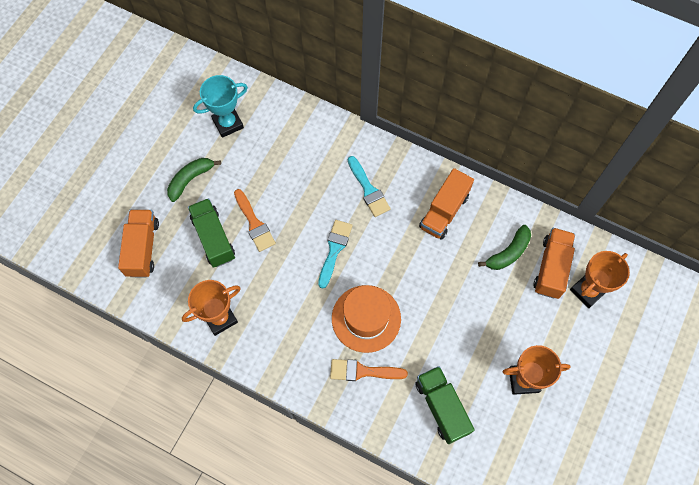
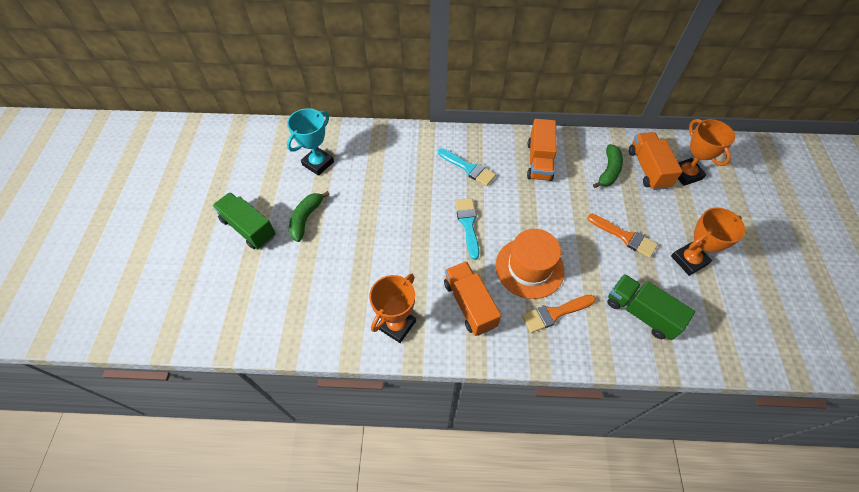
camera: 25 degrees left, 10 degrees down
orange truck [118,210,159,278] -> orange truck moved to [444,261,501,336]
green truck [188,198,235,268] -> green truck moved to [212,192,276,249]
orange brush [234,189,276,252] -> orange brush moved to [587,214,658,258]
orange trophy [570,251,630,308] -> orange trophy turned 45 degrees counterclockwise [678,119,735,186]

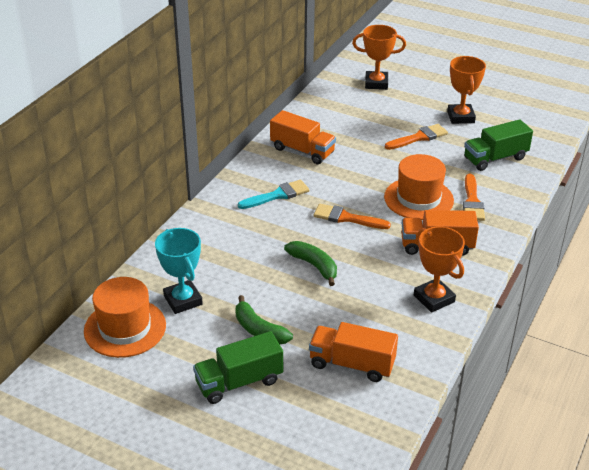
camera: 65 degrees left, 20 degrees down
turquoise brush [455,198,479,260] -> orange brush [313,204,391,229]
green banana [593,144,623,188] -> green banana moved to [284,241,337,286]
orange truck [629,132,683,190] -> orange truck moved to [309,322,398,382]
none -> orange hat [84,277,166,358]

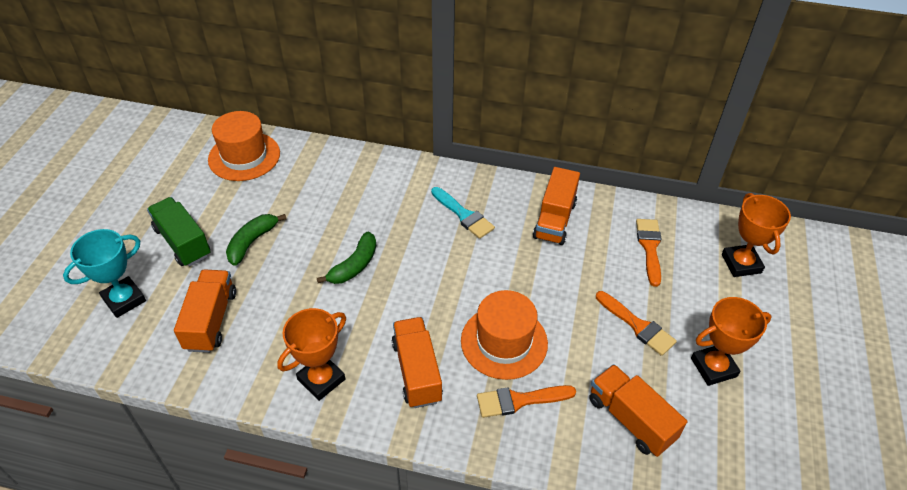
camera: 75 degrees right, 10 degrees up
turquoise trophy [155,228,203,314] -> turquoise trophy moved to [63,229,146,318]
orange brush [313,204,391,229] -> orange brush moved to [636,219,661,287]
green truck [464,119,533,171] -> orange truck [589,364,687,457]

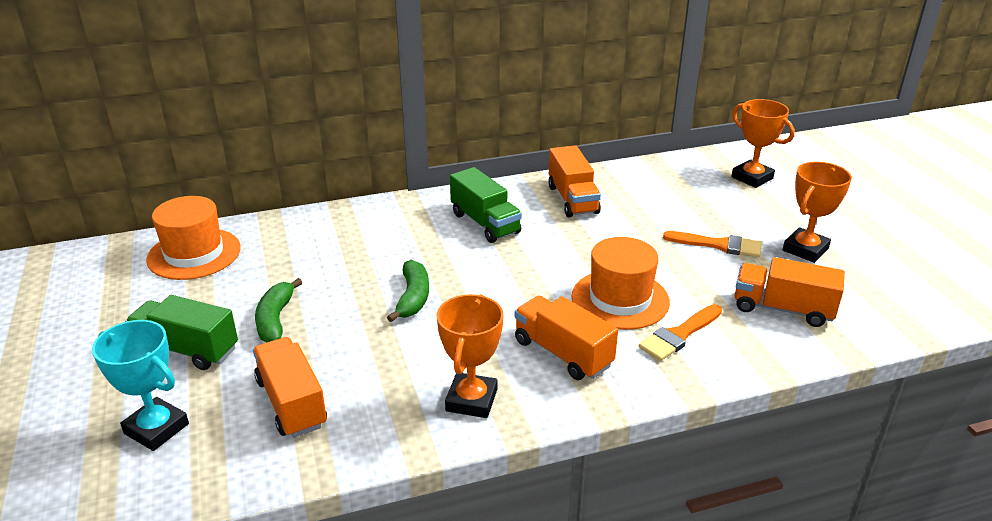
camera: 30 degrees left, 15 degrees down
turquoise trophy [63,229,146,318] -> turquoise trophy turned 75 degrees counterclockwise [92,320,189,451]
turquoise brush [431,187,495,239] -> green truck [450,167,522,243]
orange brush [636,219,661,287] -> none

